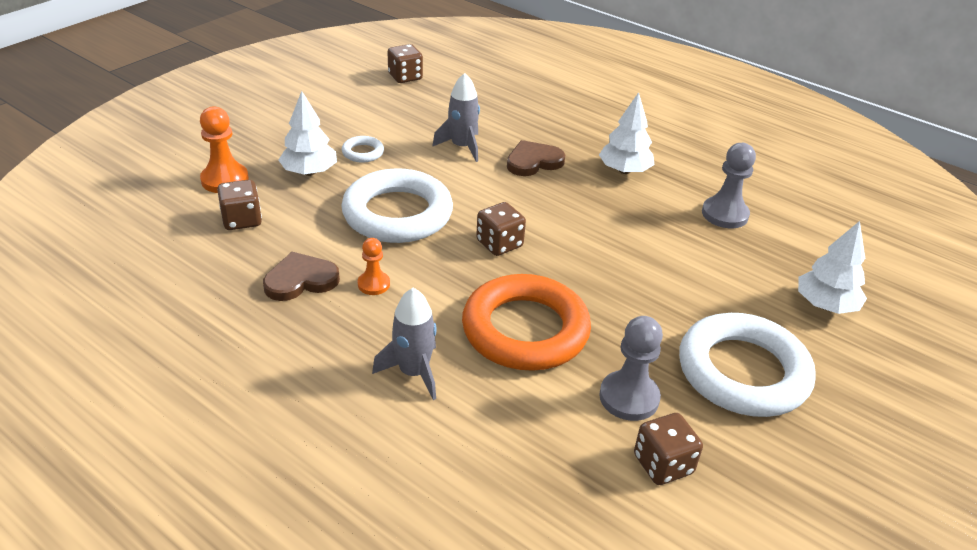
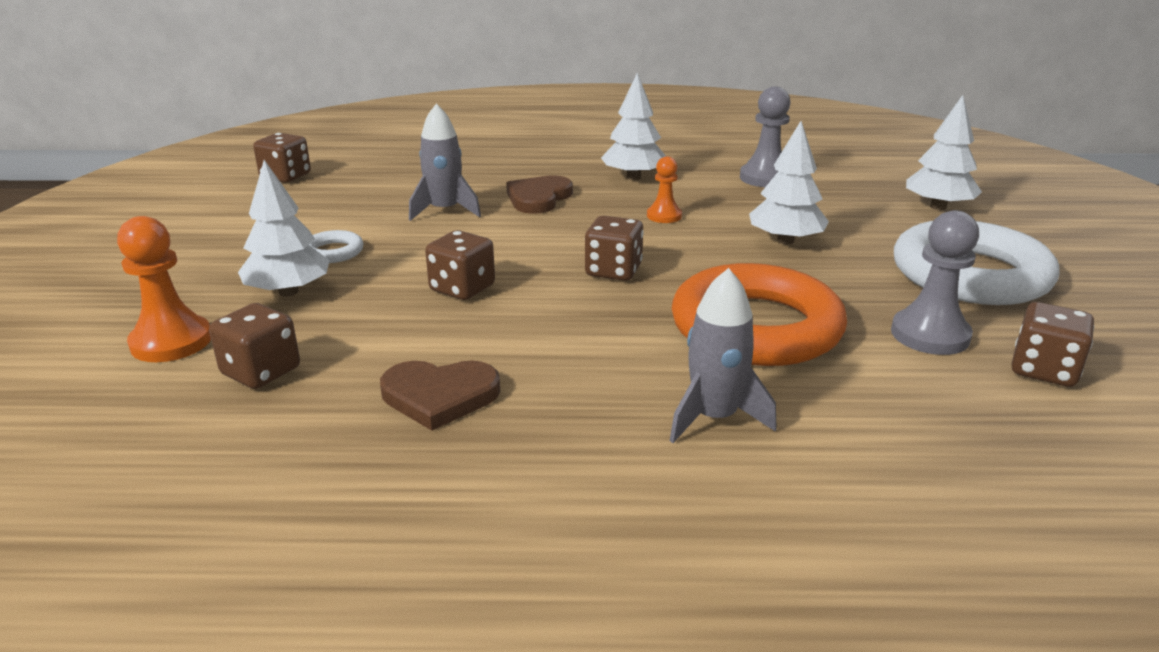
camera: 35 degrees left, 10 degrees down
brown heart [263,252,340,301] -> brown heart turned 120 degrees counterclockwise [380,360,500,431]
white ring [341,168,453,243] -> brown dice [425,230,495,300]
orange pawn [358,238,390,295] -> orange pawn moved to [647,156,682,223]
none -> white tree [749,121,829,245]

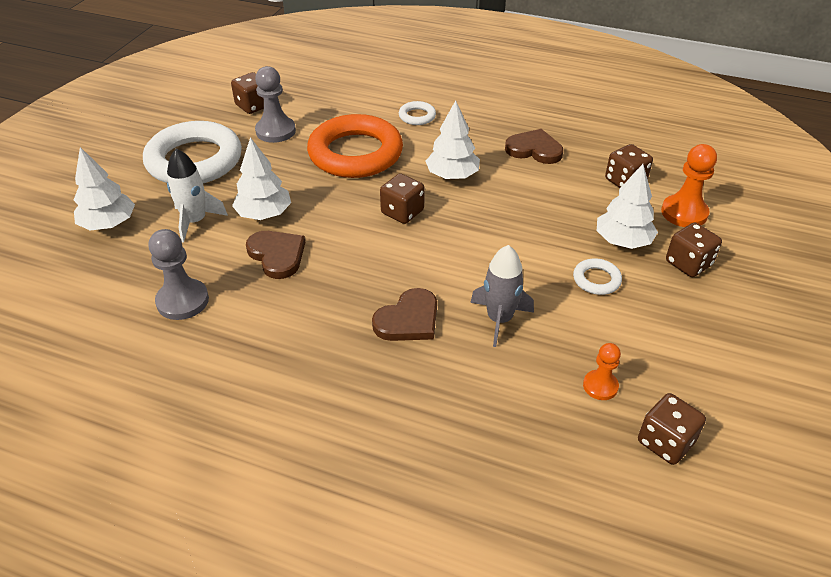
camera: 160 degrees left, 15 degrees up
brown dice [425,230,495,300] -> brown dice moved to [666,223,722,277]
white tree [601,73,666,180] -> white tree moved to [426,100,480,179]
orange pawn [647,156,682,223] -> orange pawn moved to [583,343,621,400]
grey rocket [670,268,777,443] -> white ring [399,101,436,125]
none -> white rocket [167,149,228,243]
none -> brown heart [246,231,305,279]

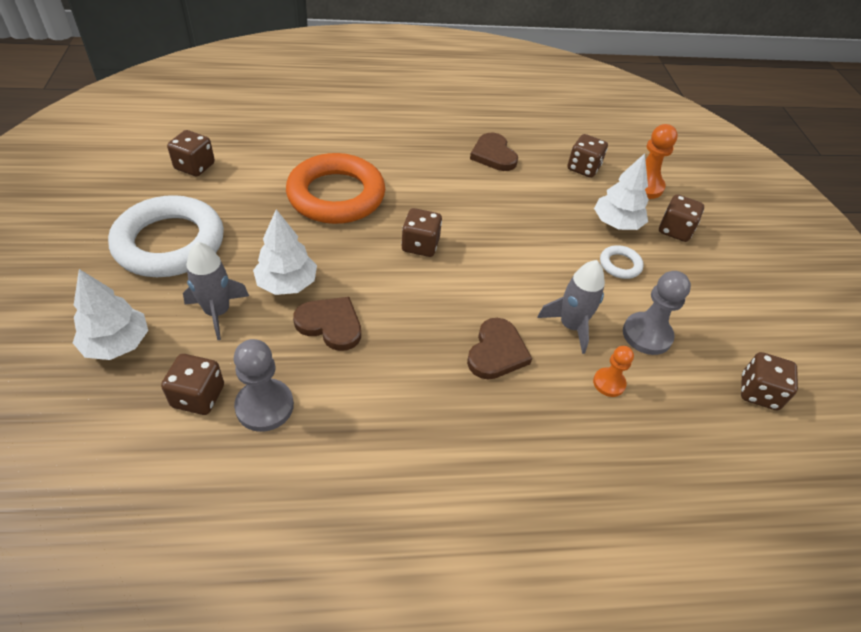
camera: 30 degrees left, 5 degrees up
white rocket [167,149,228,243] -> grey rocket [183,242,249,340]
grey pawn [255,66,296,143] -> grey pawn moved to [623,271,691,355]
white ring [399,101,436,125] -> none
white tree [426,100,480,179] -> none
brown heart [505,129,563,164] -> brown heart turned 105 degrees counterclockwise [470,133,518,171]
orange pawn [583,343,621,400] -> orange pawn moved to [593,346,634,397]
none -> brown dice [161,354,224,415]

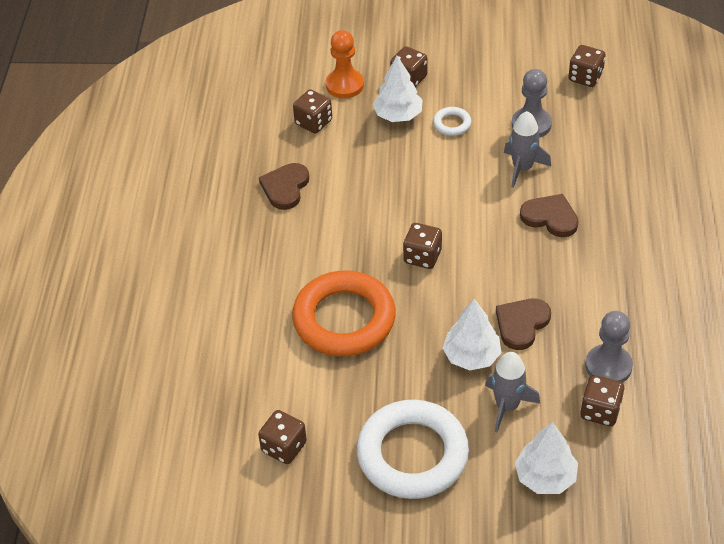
camera: 75 degrees left, 0 degrees up
brown heart [470,133,518,171] -> brown heart turned 120 degrees clockwise [259,163,309,210]
orange pawn [593,346,634,397] -> none

